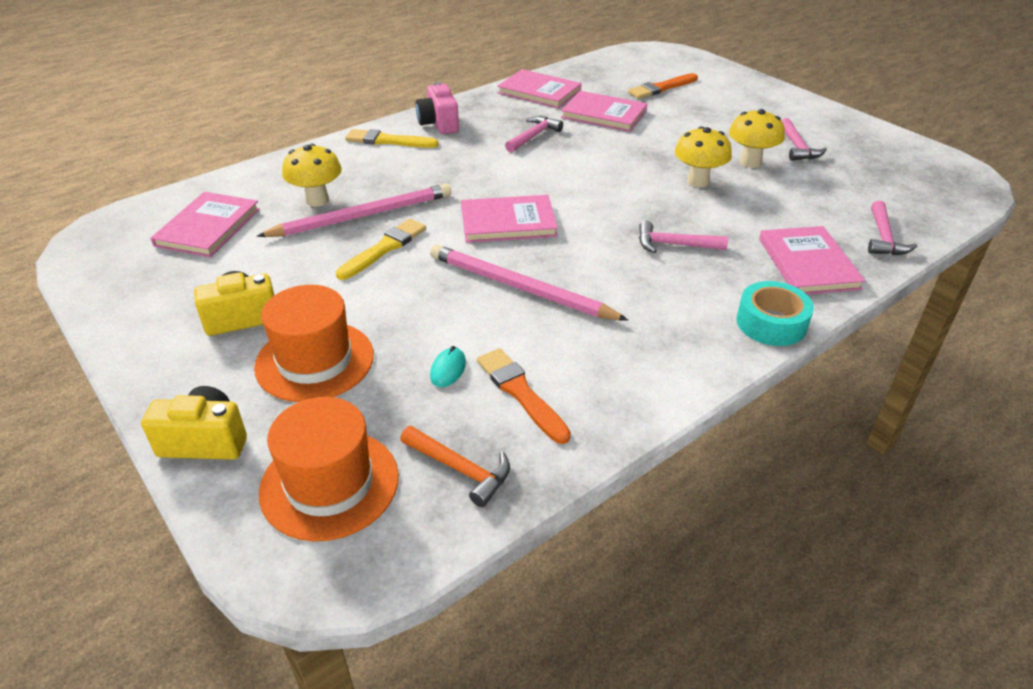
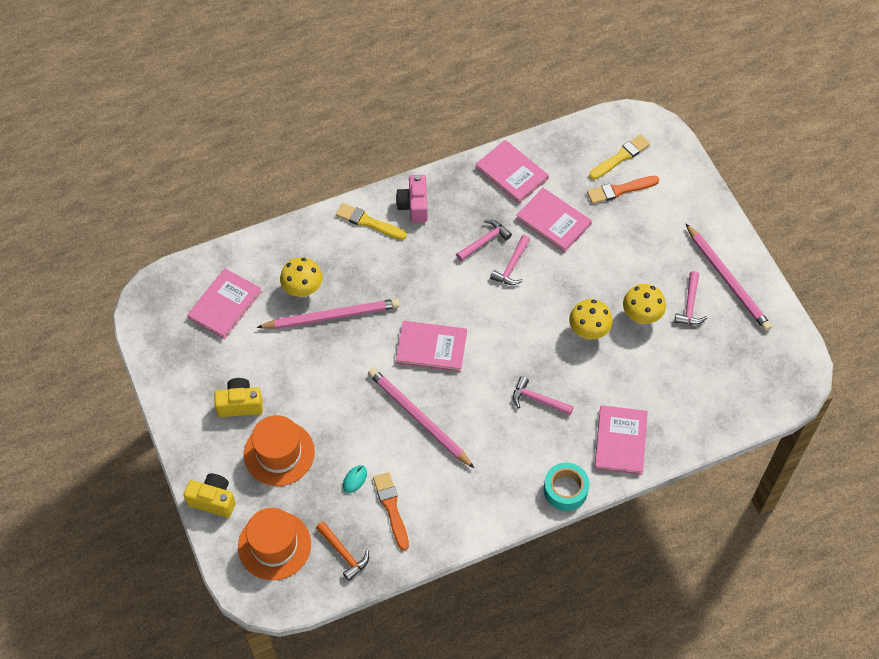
camera: 15 degrees right, 20 degrees up
yellow brush [336,219,426,280] -> yellow brush moved to [589,134,650,180]
pink hammer [868,201,917,255] -> pink hammer moved to [490,235,530,285]
none -> pink pencil [685,223,772,331]

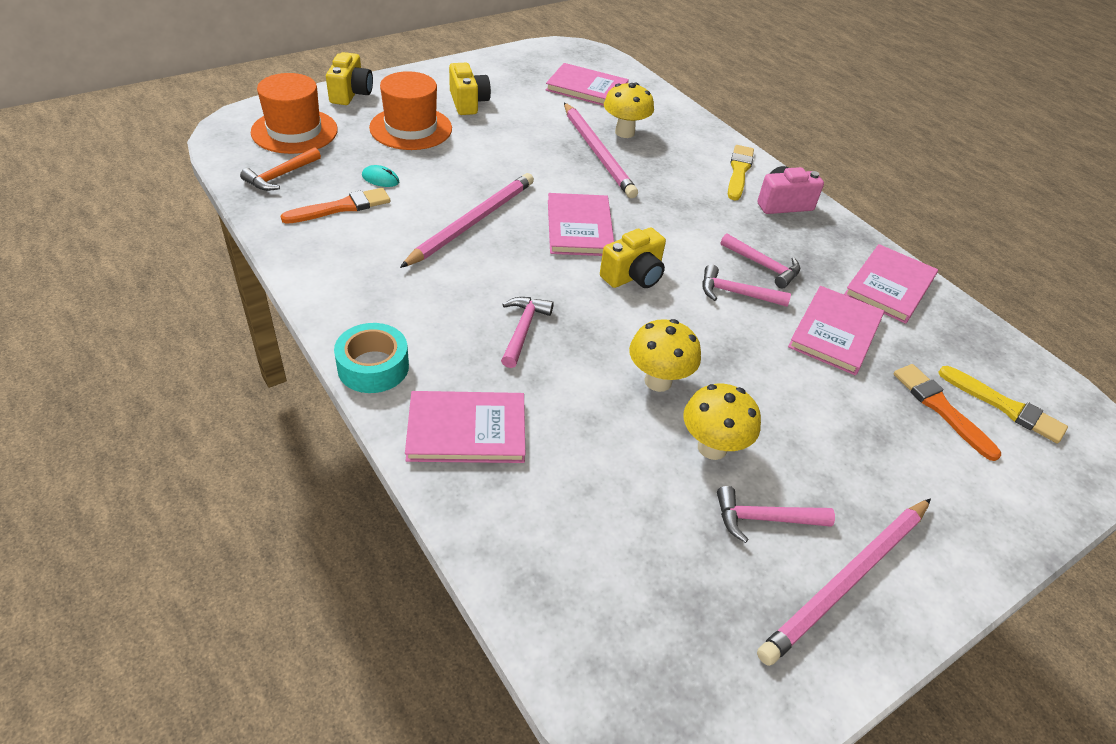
camera: 75 degrees right, 15 degrees down
none -> yellow camera [600,228,666,288]

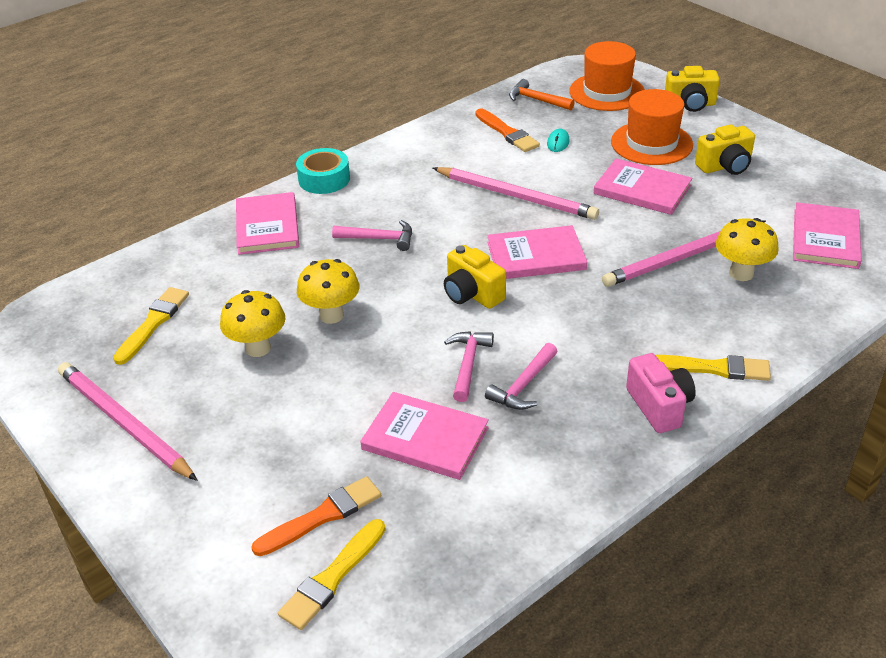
camera: 90 degrees right, 5 degrees down
pink hammer [717,486,835,543] -> none
pink book [844,244,938,324] -> pink book moved to [593,158,692,215]
none -> yellow brush [113,287,189,365]

